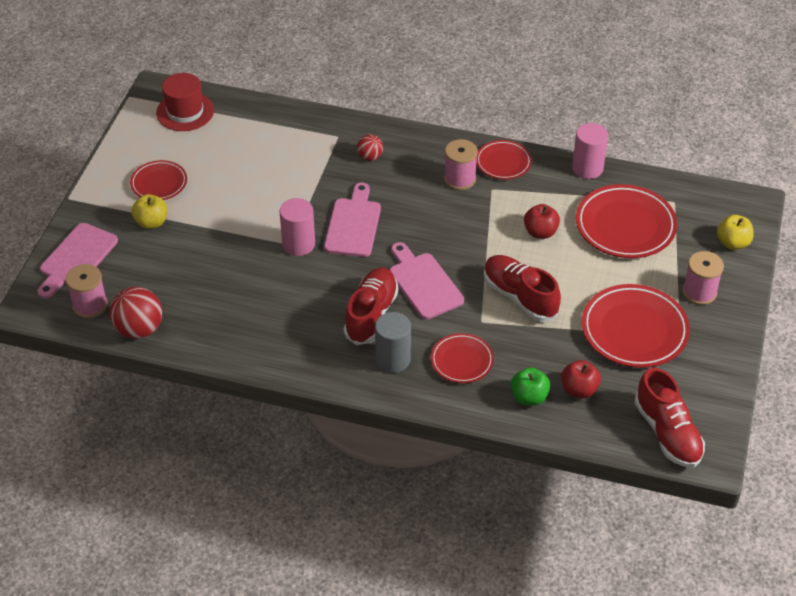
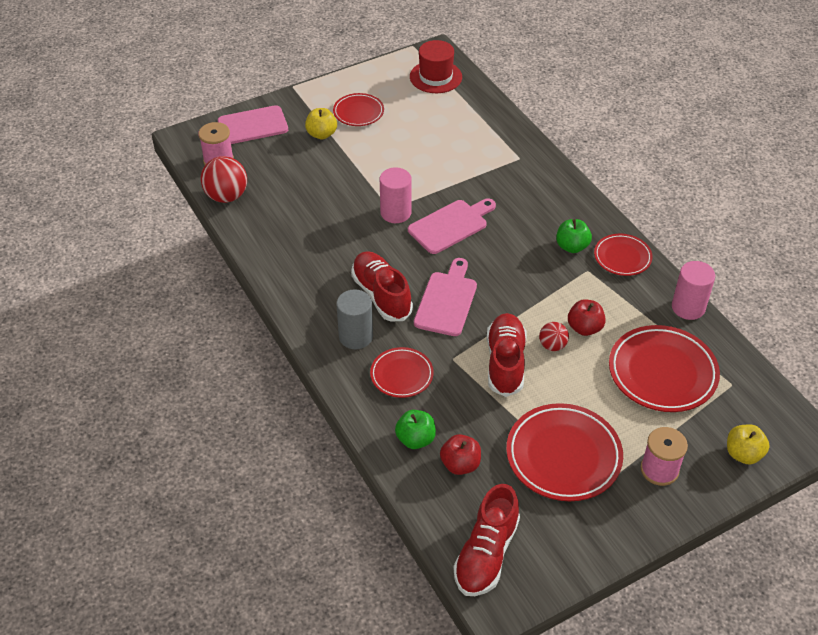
camera: 45 degrees right, 0 degrees up
red shoe [344,268,399,345] -> red shoe turned 90 degrees counterclockwise [351,251,413,321]
red ball [357,134,383,161] -> red ball moved to [539,322,569,351]
pink spool [444,139,478,190] -> green apple [556,219,592,253]

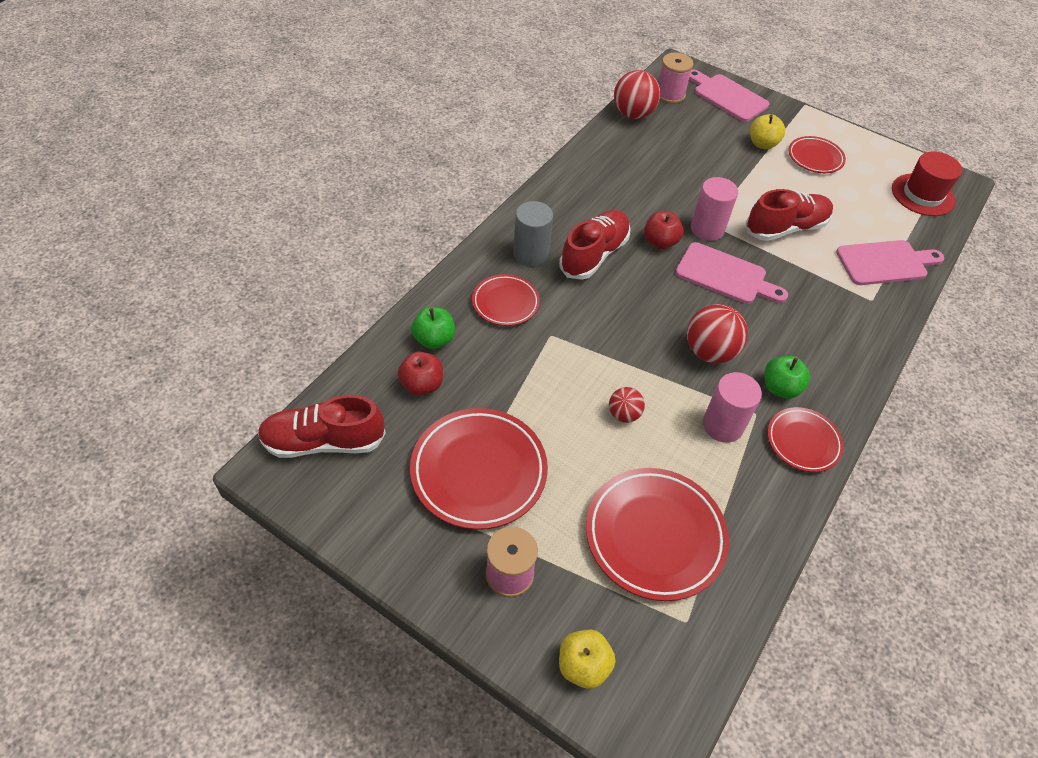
camera: 60 degrees right, 5 degrees up
pink cutting board [414,258,477,336] -> pink cutting board moved to [836,240,944,285]
red shoe [487,313,526,397] -> red shoe moved to [746,189,833,241]
red apple [568,299,606,336] -> red apple moved to [644,211,684,249]
pink cylinder [672,261,715,320] -> pink cylinder moved to [703,372,762,443]
none -> red ball [687,304,748,364]

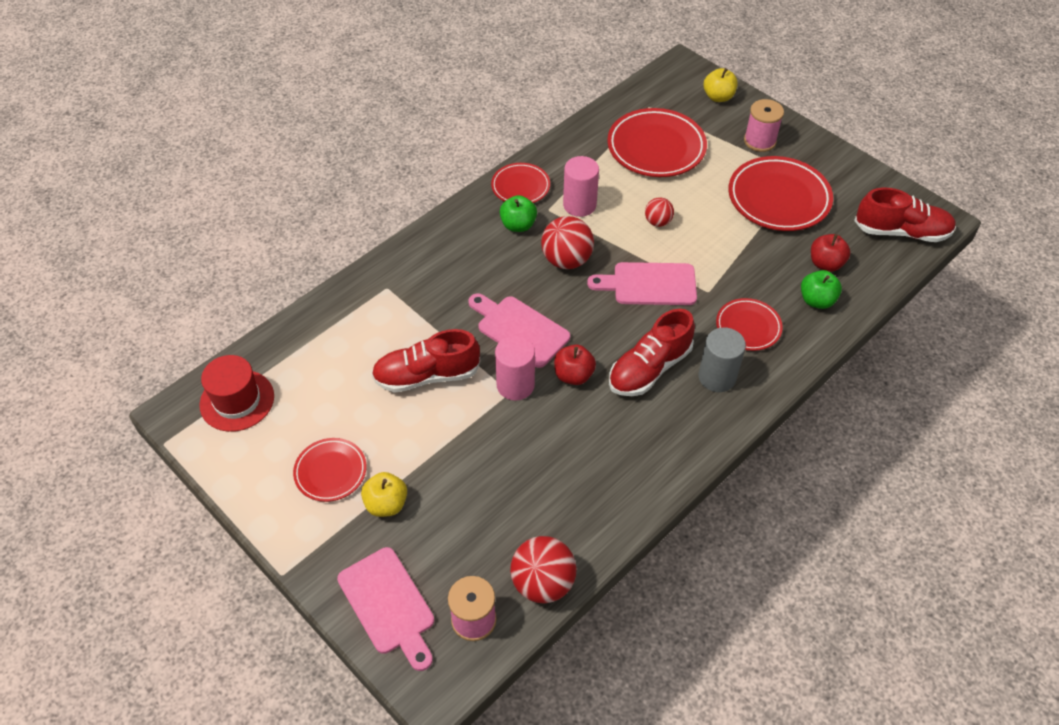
camera: 165 degrees left, 0 degrees up
pink cutting board [836,240,944,285] -> pink cutting board moved to [587,262,697,305]

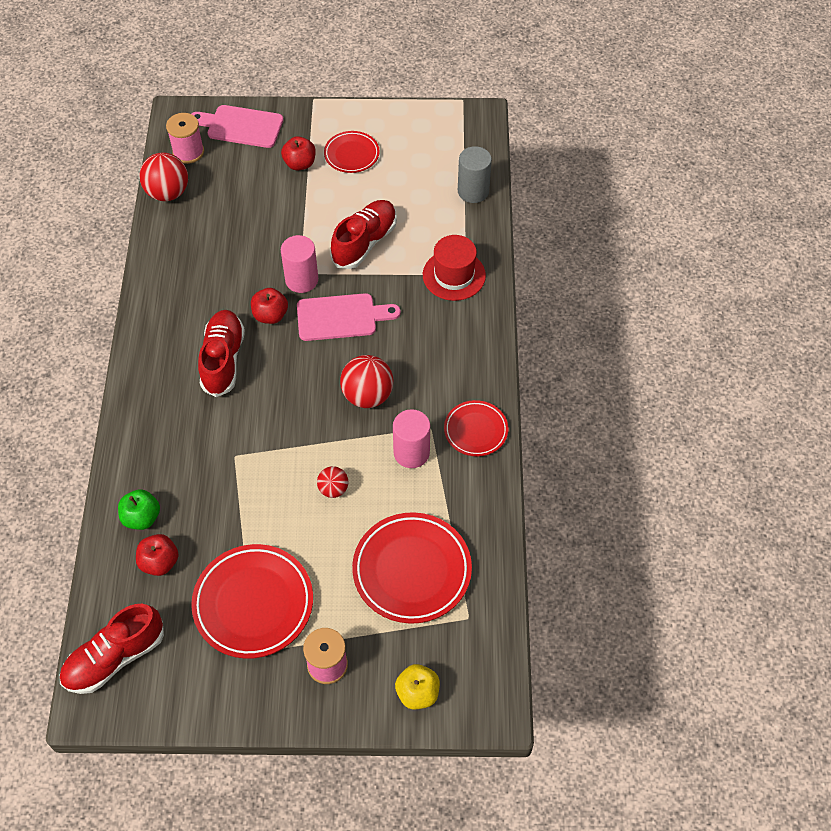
camera: 135 degrees right, 5 degrees up
red hat [200,355,274,432] -> red hat moved to [423,235,486,301]
yellow apple [361,472,407,517] -> red apple [281,136,316,171]
green apple [500,195,537,232] -> none
pink cutting board [587,262,697,305] -> none
grey cylinder [698,327,746,392] -> grey cylinder moved to [458,146,492,203]
red plate [716,298,783,351] -> none

